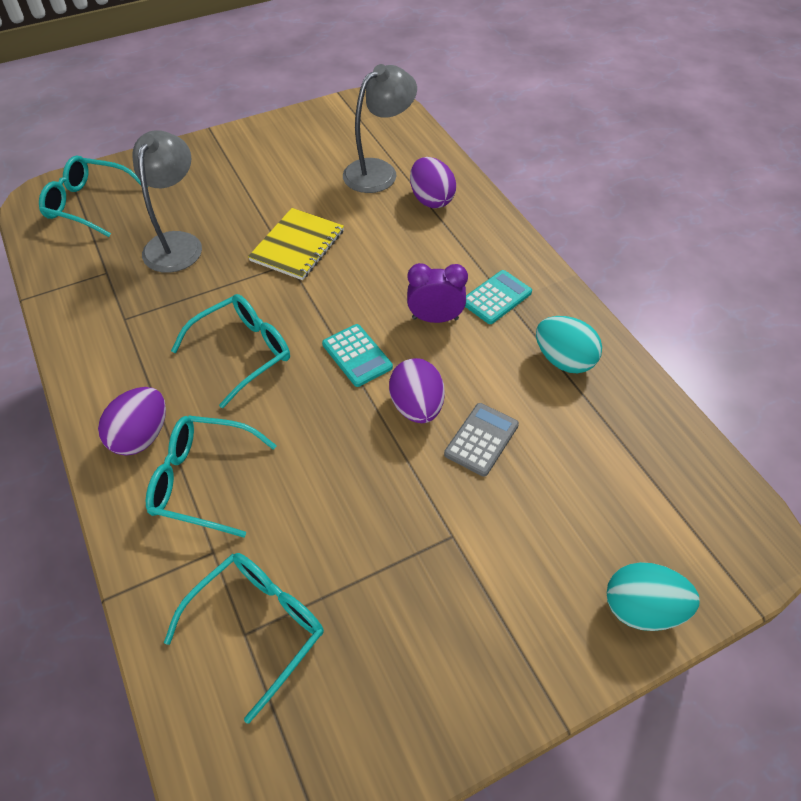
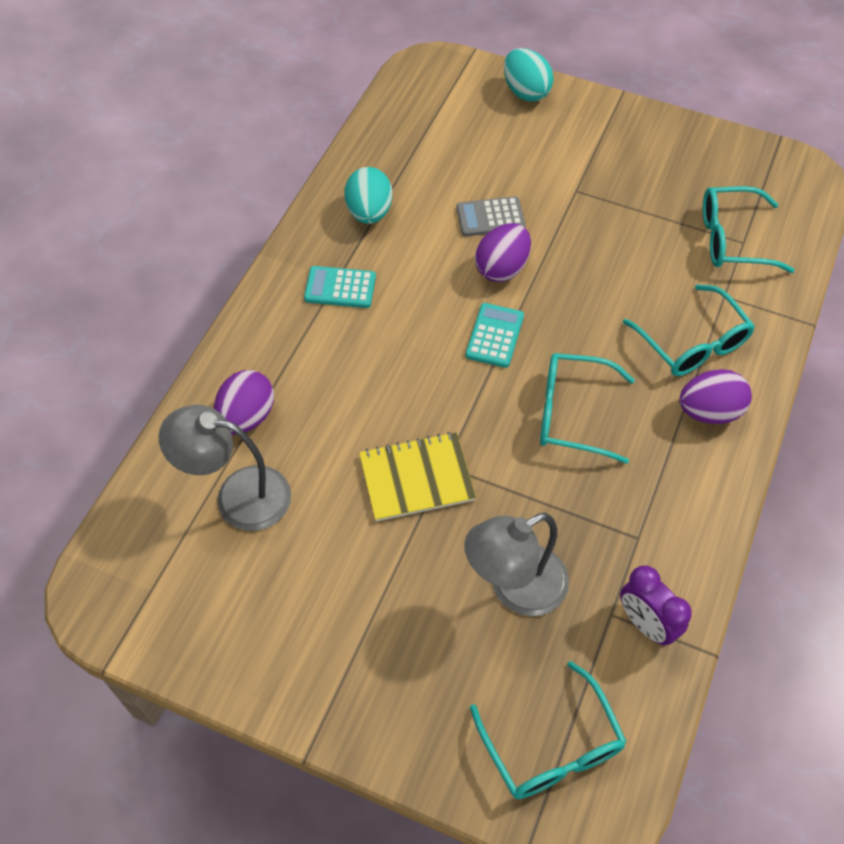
camera: 130 degrees left, 5 degrees up
purple clock [407,263,468,323] -> purple clock moved to [620,565,692,646]

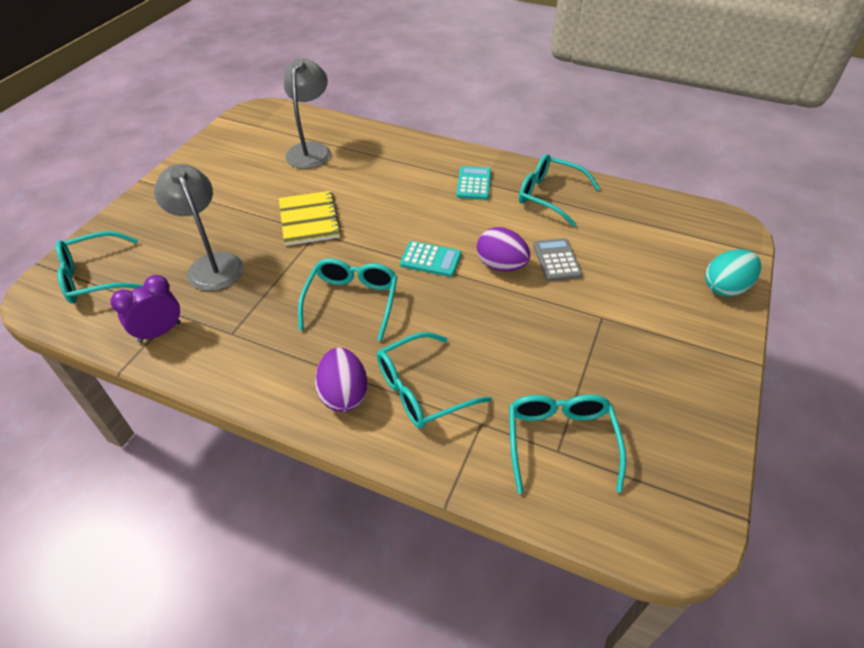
camera: 90 degrees right, 10 degrees down
purple egg [214,370,274,435] -> none
turquoise egg [344,167,392,224] -> turquoise glasses [519,154,600,227]

